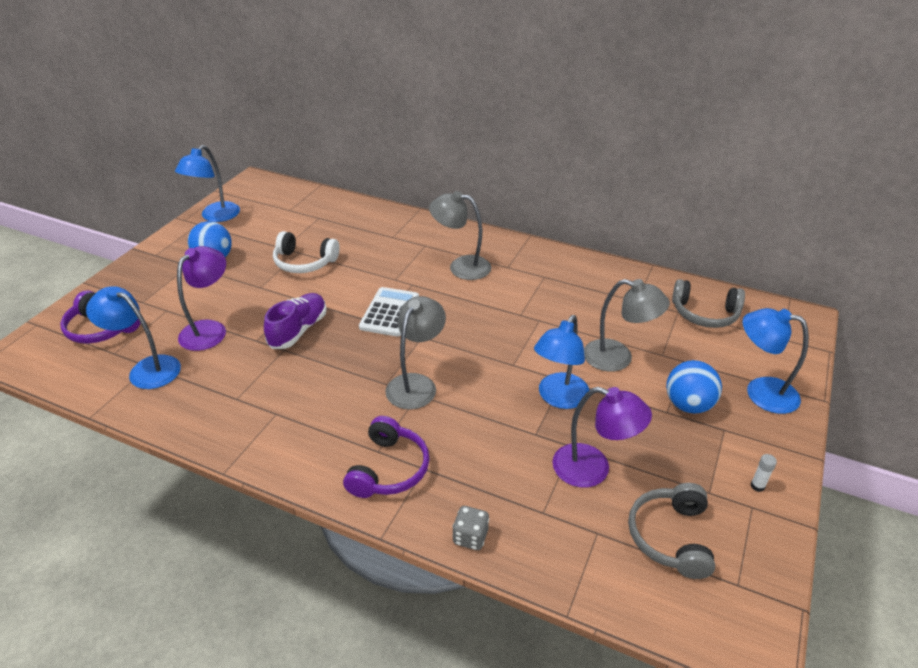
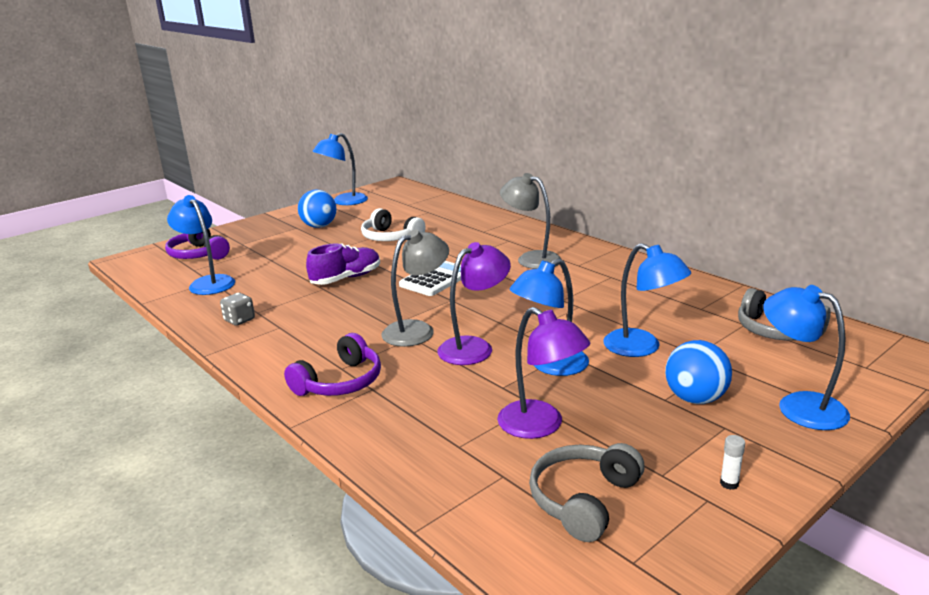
camera: 25 degrees right, 15 degrees down
purple lamp [177,246,226,351] -> purple lamp moved to [437,242,511,365]
grey dice [452,506,489,550] -> grey dice moved to [220,293,255,326]
grey lamp [584,279,670,372] -> blue lamp [603,243,691,357]

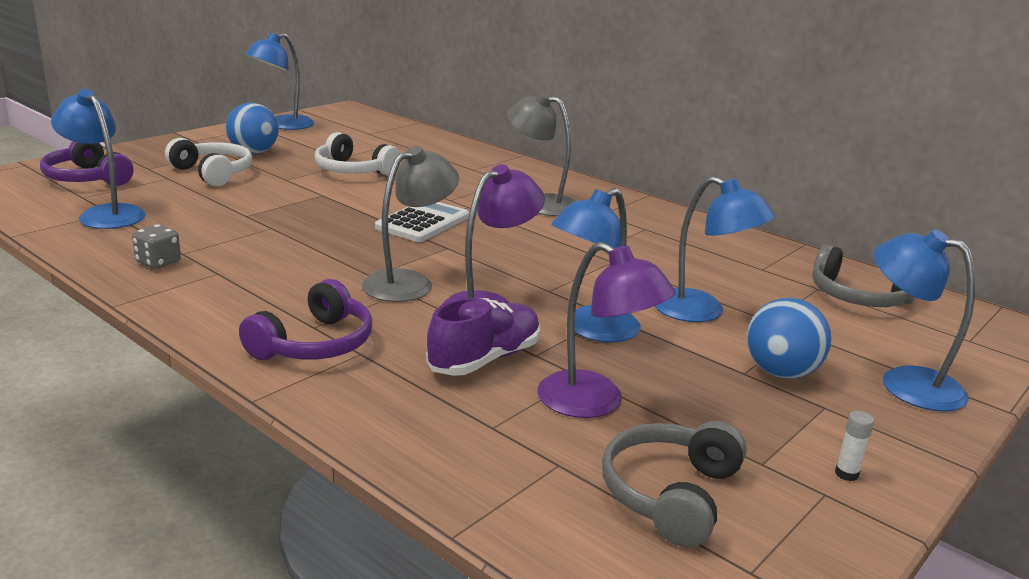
camera: 10 degrees left, 0 degrees up
purple shoe [306,243,380,285] -> purple shoe moved to [426,298,540,376]
none -> white headphones [165,138,252,186]

